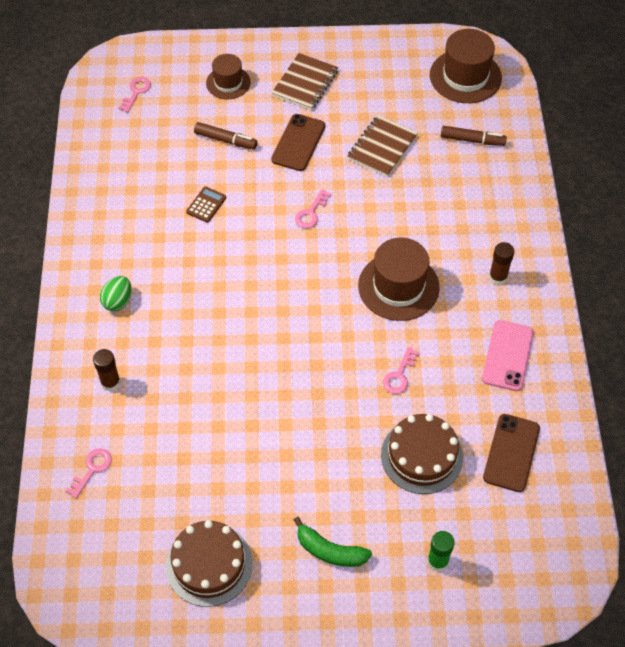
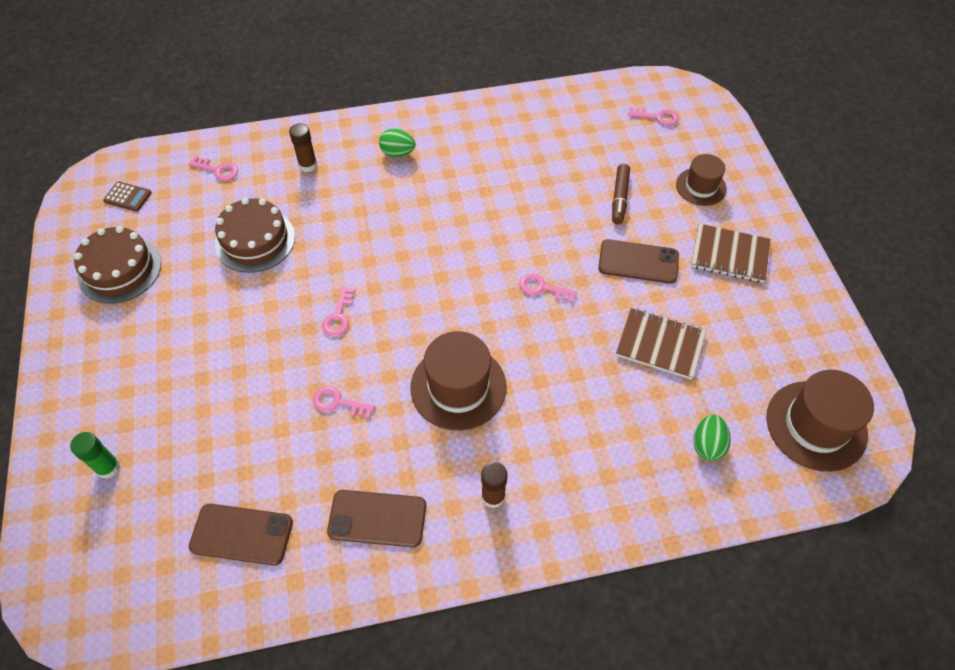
camera: 80 degrees right, 0 degrees up
brown calculator [186,187,226,223] -> brown calculator moved to [103,181,152,212]
green banana [294,517,372,567] -> none
brown cake [381,414,463,494] -> brown cake moved to [215,198,295,273]
brown marker [441,126,507,146] -> green egg [693,415,731,461]
pink phone [482,320,534,391] -> brown phone [327,490,426,547]
none -> pink key [322,286,355,336]

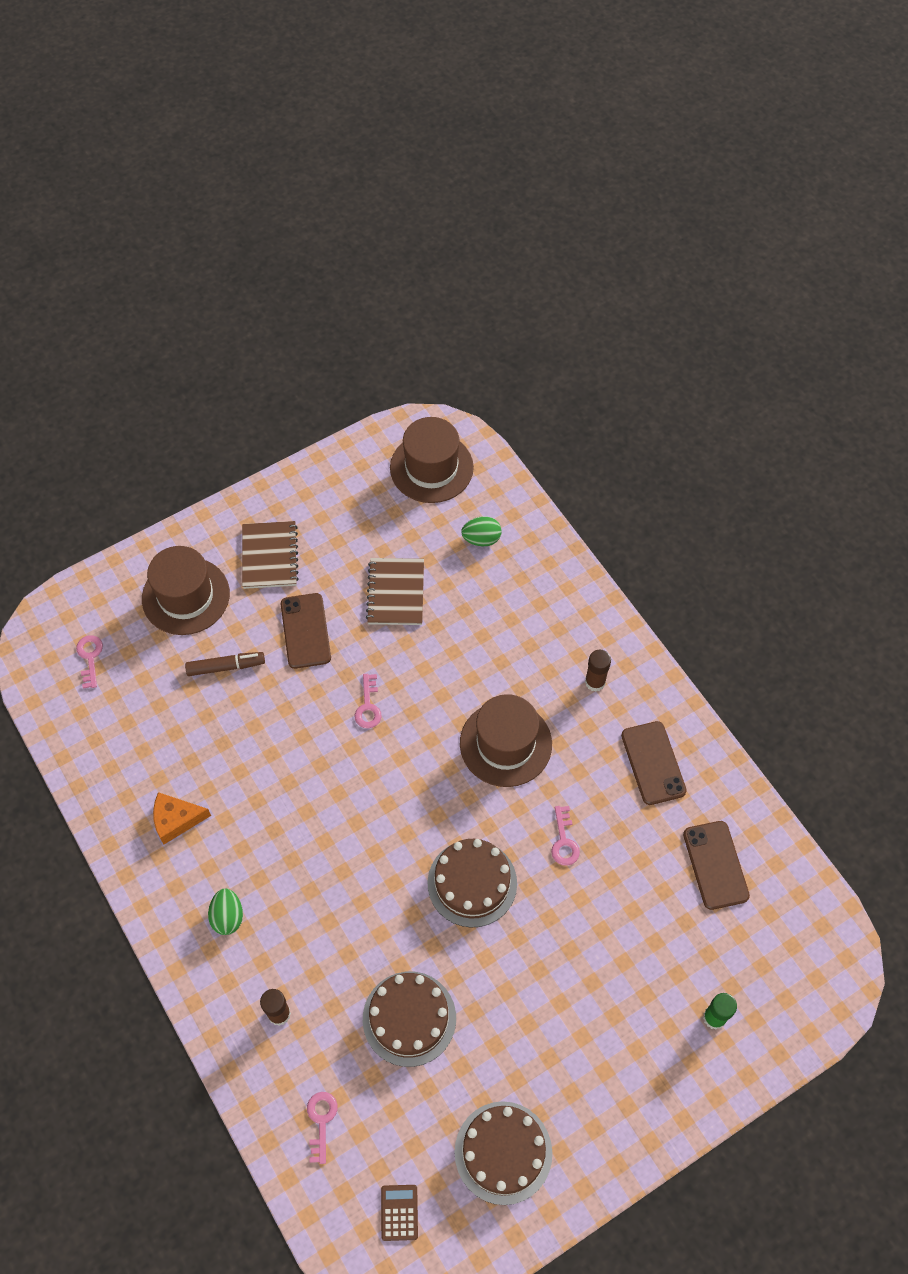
camera: 110 degrees left, 5 degrees up
pink key [322,286,355,336] -> brown cake [427,839,517,927]
brown hat [676,154,727,206] -> brown hat [142,546,230,635], size x1.63
none -> orange cheese [153,792,211,844]

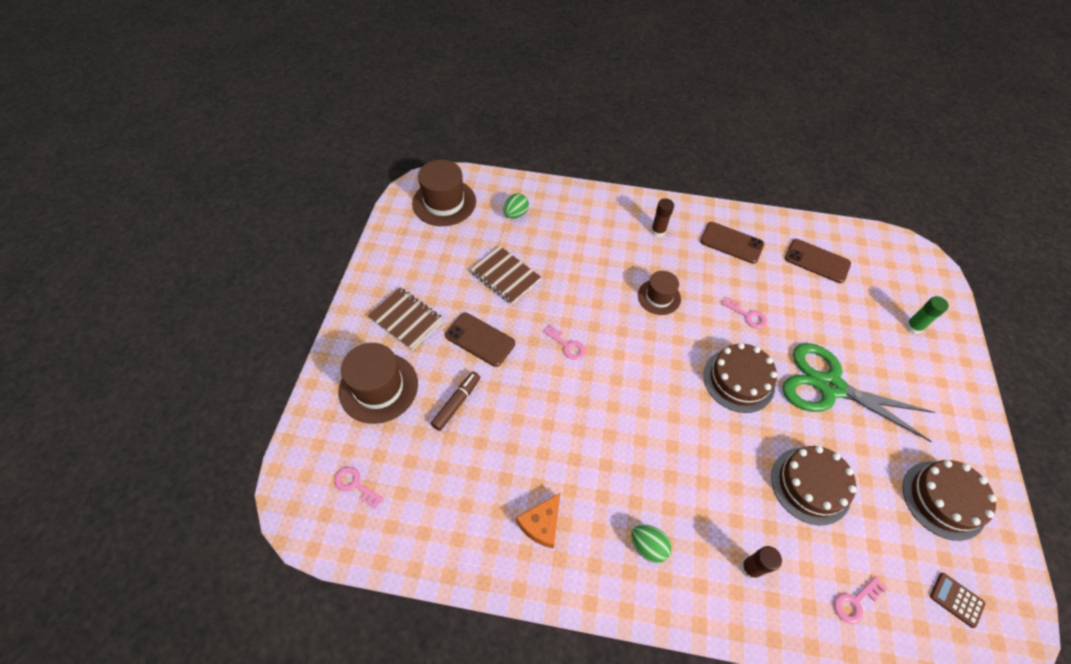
camera: 50 degrees left, 5 degrees down
pink key [307,1092,338,1164] -> pink key turned 75 degrees counterclockwise [834,576,887,624]
brown hat [460,694,552,787] -> brown hat [638,271,681,315], size x0.61
none -> green scissors [782,343,935,442]

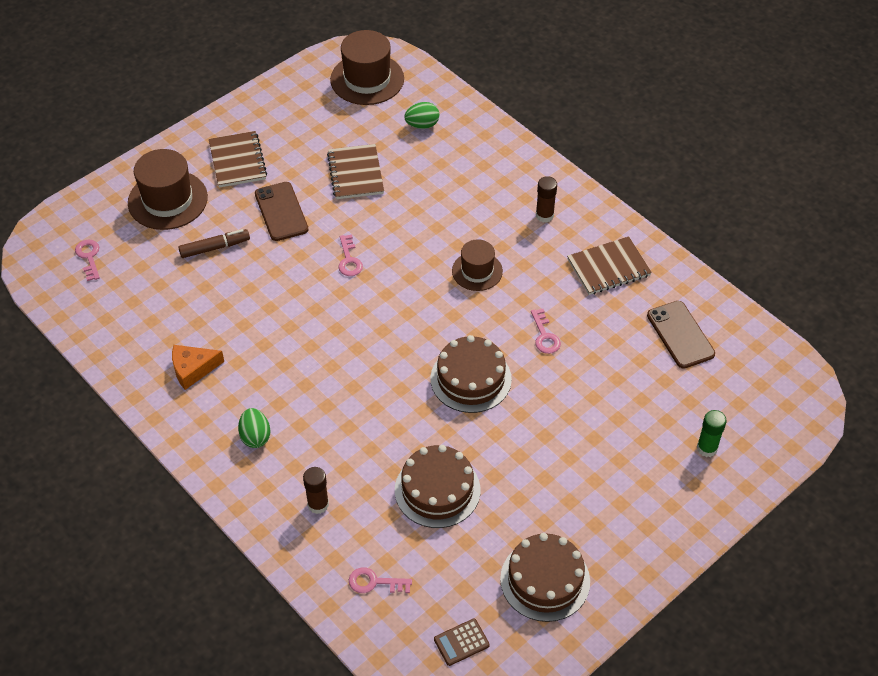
camera: 40 degrees right, 5 degrees down
brown phone [700,222,764,264] -> brown notebook [567,236,652,295]
green scissors [782,343,935,442] -> none
brown calculator [930,573,985,628] -> brown calculator turned 105 degrees counterclockwise [434,619,490,666]

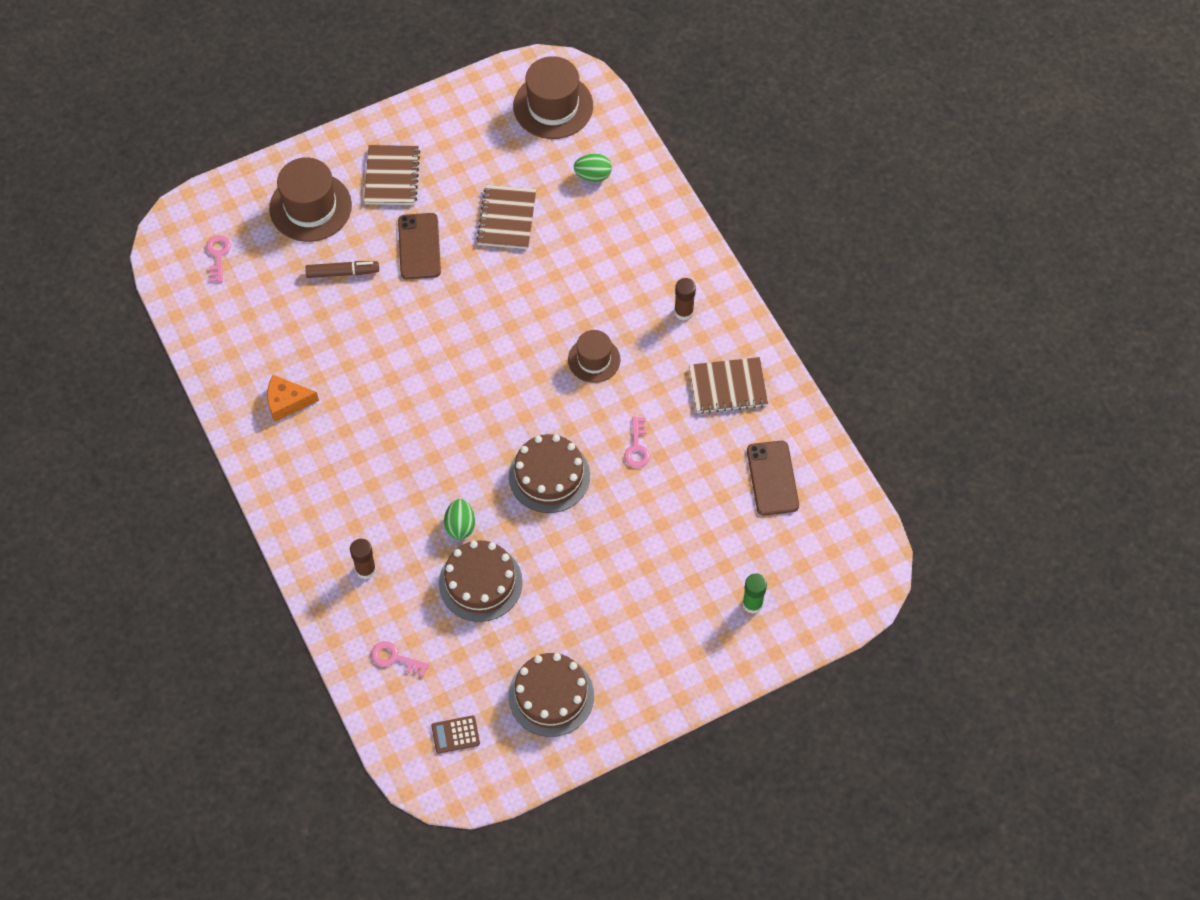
camera: 15 degrees right, 10 degrees up
green egg [238,408,270,448] -> green egg moved to [444,499,475,540]
pink key [338,235,363,276] -> none

